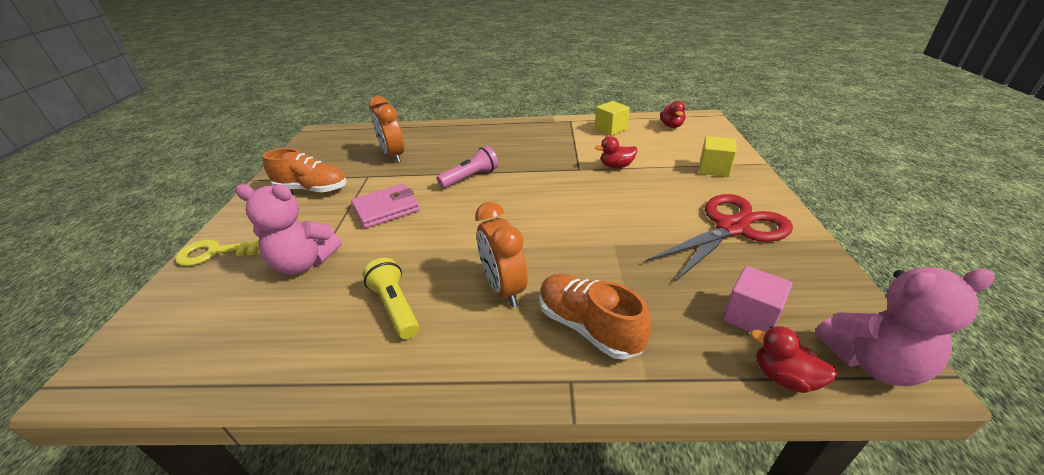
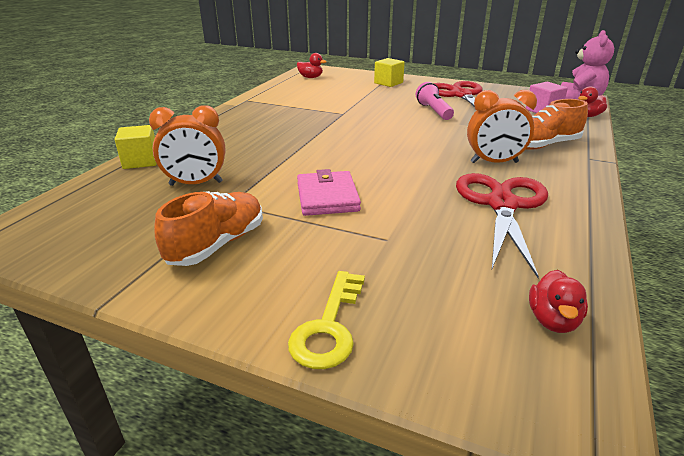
camera: 70 degrees left, 5 degrees down
pink teddy bear [235,184,341,275] -> none
yellow flashlight [363,258,419,339] -> red scissors [456,173,548,278]
pink flashlight [437,146,498,188] -> pink flashlight moved to [416,82,454,120]
yellow cube [595,101,630,136] -> yellow cube moved to [115,125,157,169]
red duck [595,136,637,168] -> red duck moved to [529,270,588,333]

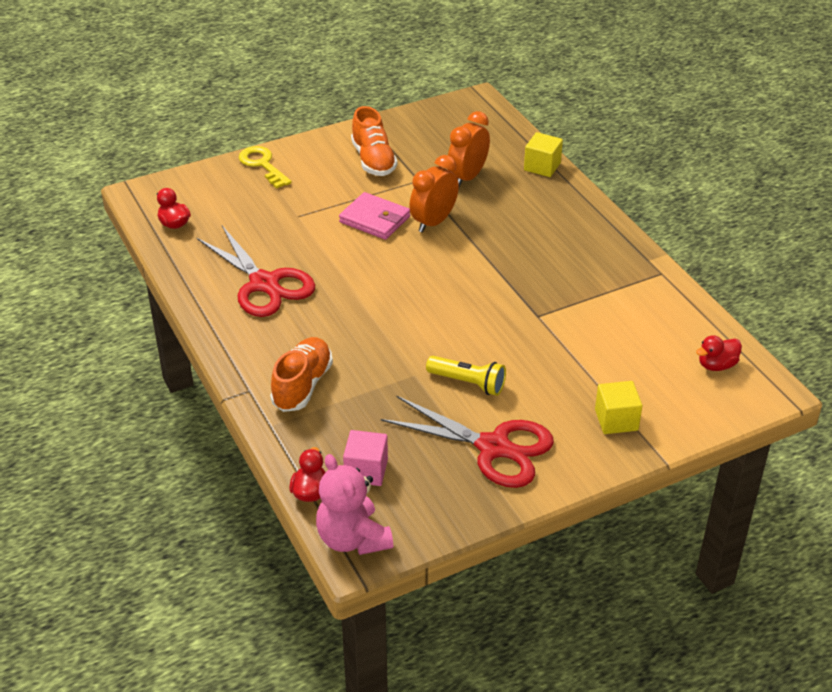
camera: 130 degrees right, 10 degrees up
pink flashlight [416,82,454,120] -> yellow flashlight [426,356,506,396]
orange clock [467,90,537,163] -> orange clock moved to [409,155,459,233]

